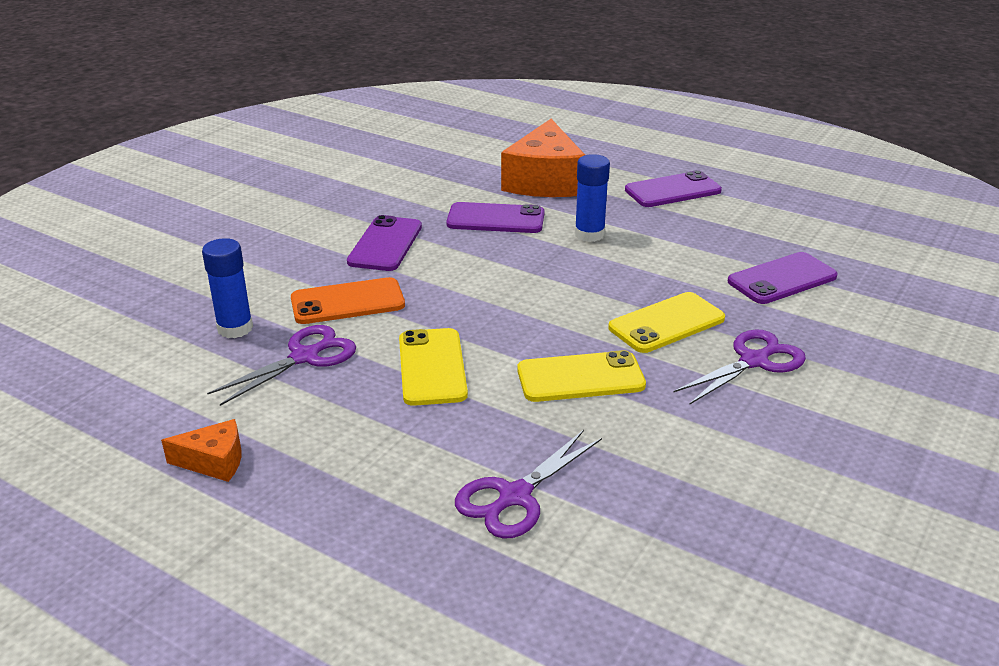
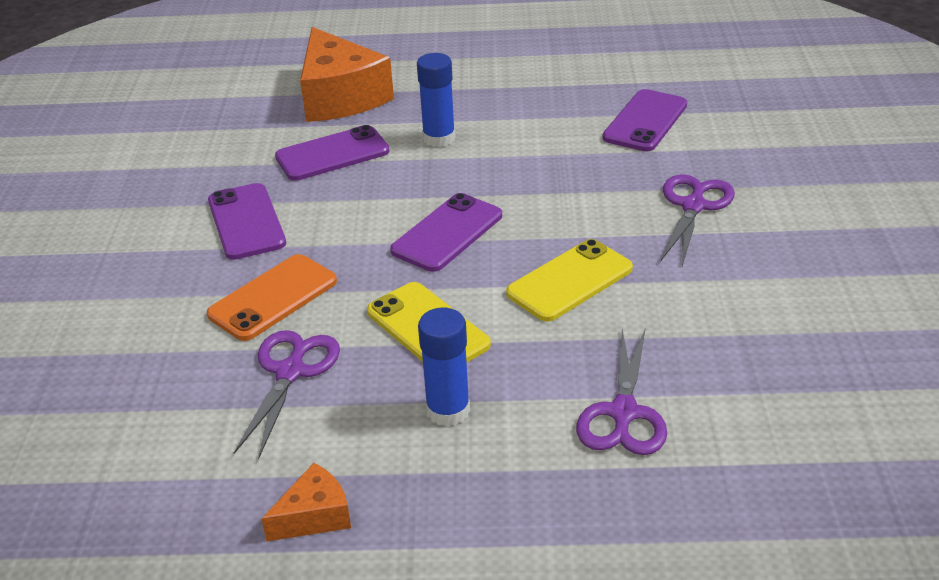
camera: 30 degrees left, 5 degrees up
blue glue stick [202,238,253,338] -> blue glue stick moved to [418,308,470,426]
yellow phone [608,292,725,353] -> none
purple phone [625,170,722,207] -> purple phone moved to [390,193,502,272]

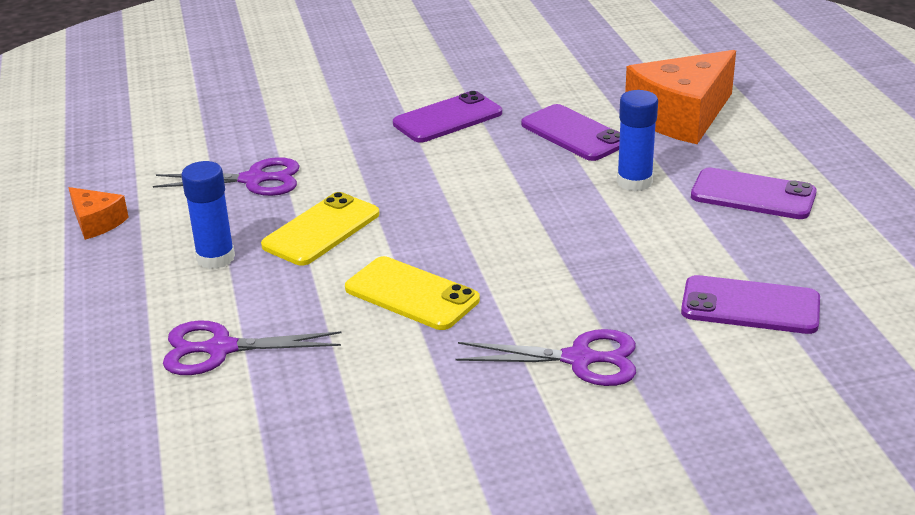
camera: 75 degrees right, 5 degrees down
orange phone [207,254,337,341] -> none
purple phone [390,193,502,272] -> purple phone moved to [691,167,817,219]

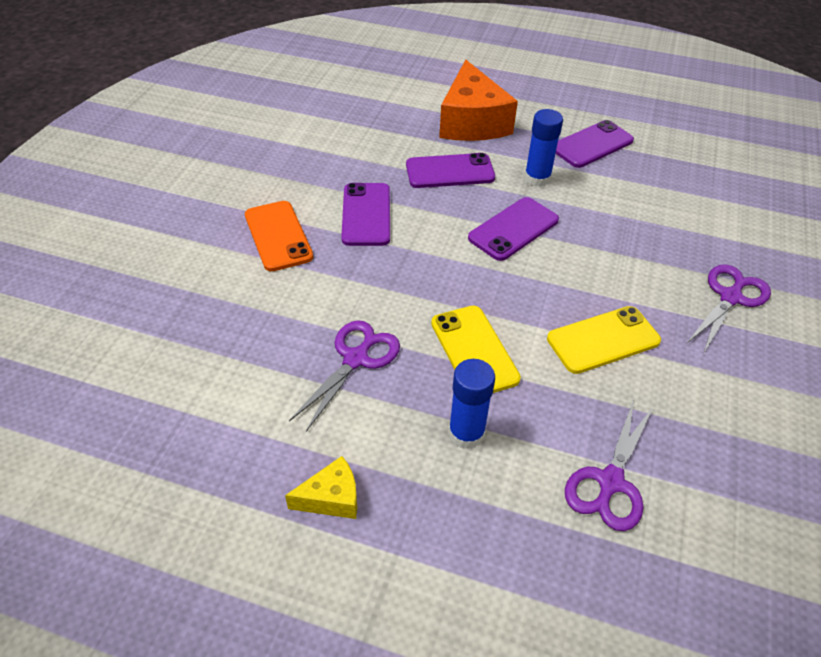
camera: 60 degrees left, 15 degrees up
orange cheese [69,187,129,240] -> yellow cheese [285,456,357,519]
purple phone [681,275,820,334] -> purple phone moved to [468,197,559,261]
none -> orange phone [245,201,313,272]

